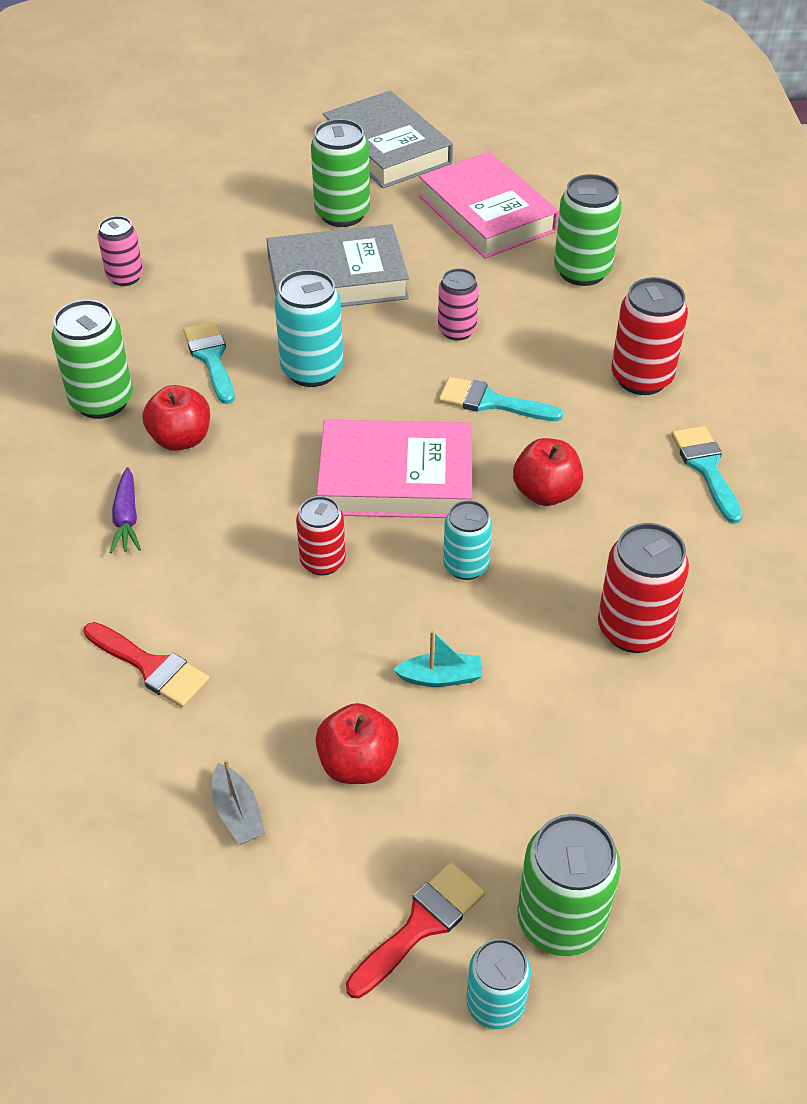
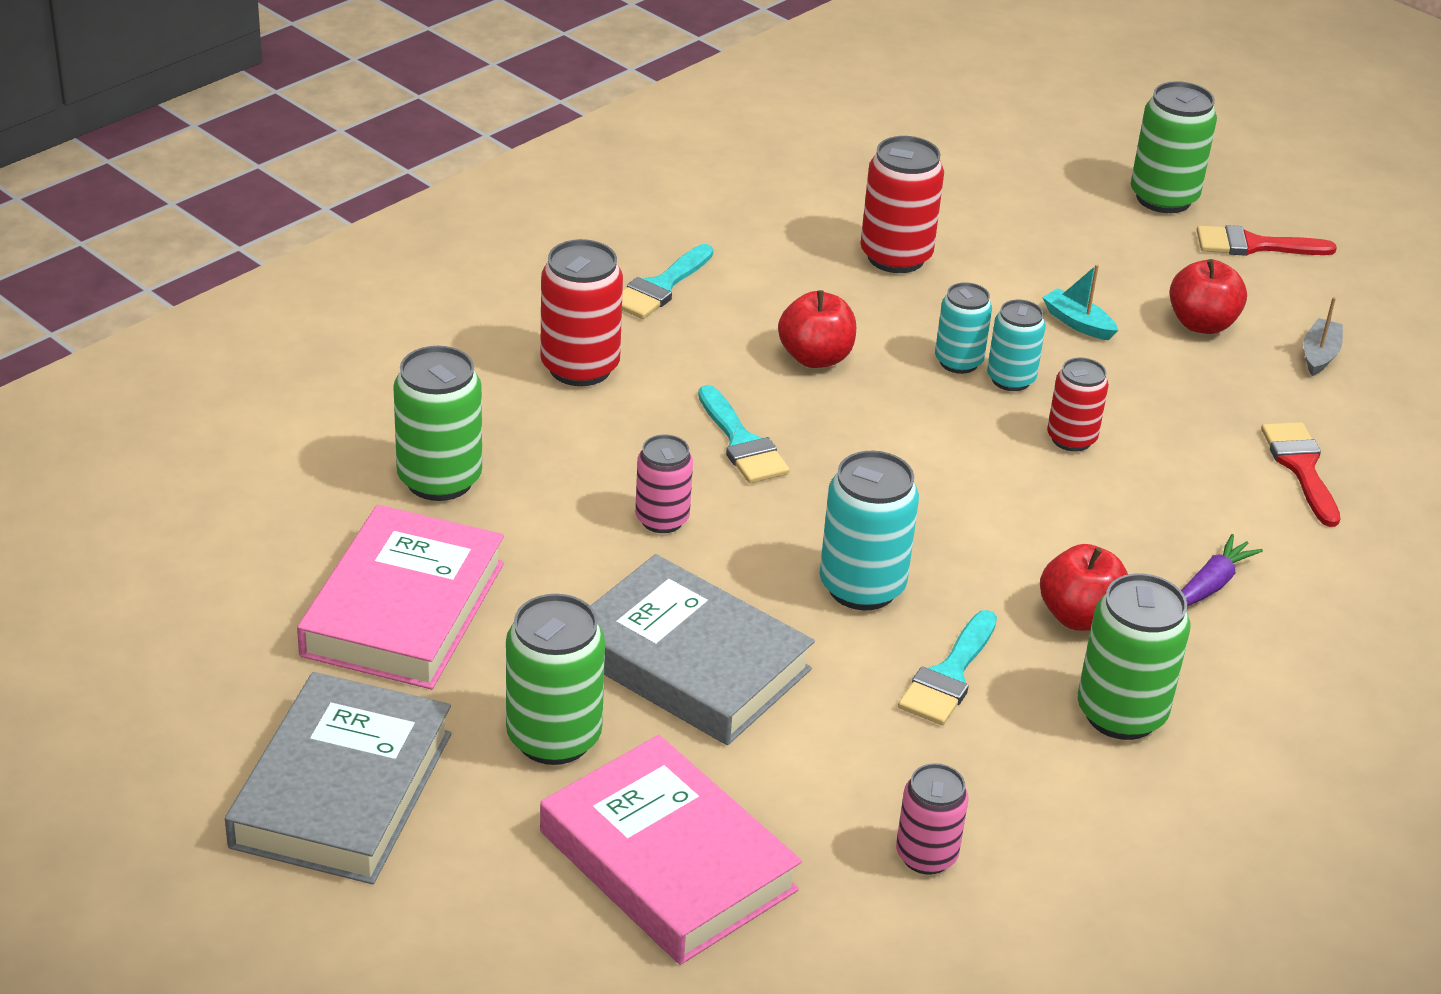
camera: 135 degrees left, 10 degrees down
pink book [316,420,472,518] -> pink book moved to [540,735,802,965]
turquoise can [466,939,531,1029] -> turquoise can moved to [987,300,1046,391]

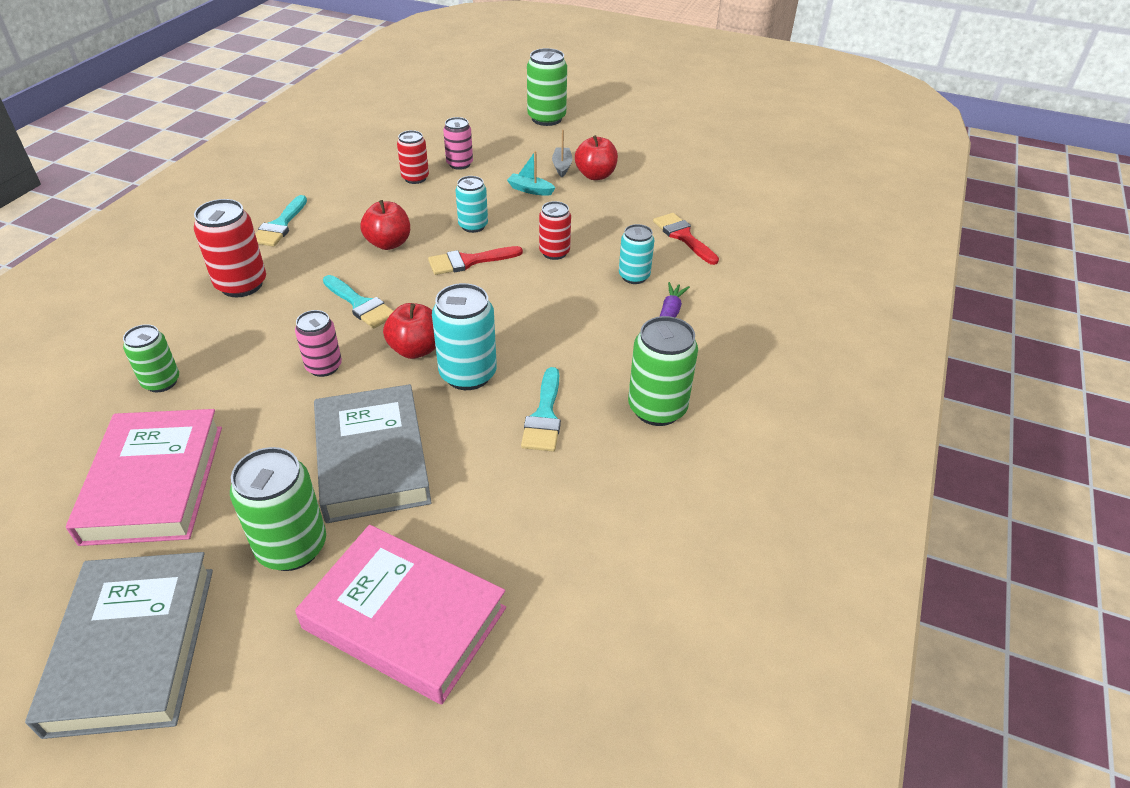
camera: 20 degrees left, 5 degrees up
green can [393,346,482,501] -> green can [123,324,179,393], size x0.64
grey book [591,554,815,745] -> grey book turned 60 degrees clockwise [314,384,432,523]
red can [861,136,944,273] -> red can [397,130,429,184], size x0.64
pink can [896,763,969,875] -> pink can moved to [443,117,473,170]
turquoise can [987,300,1046,391] -> turquoise can moved to [619,224,654,284]
red apple [1040,544,1128,631] -> red apple moved to [383,303,436,359]
red brush [1197,225,1337,256] -> red brush moved to [428,246,523,275]
grey boat [1303,297,1343,376] -> grey boat moved to [552,130,573,177]

